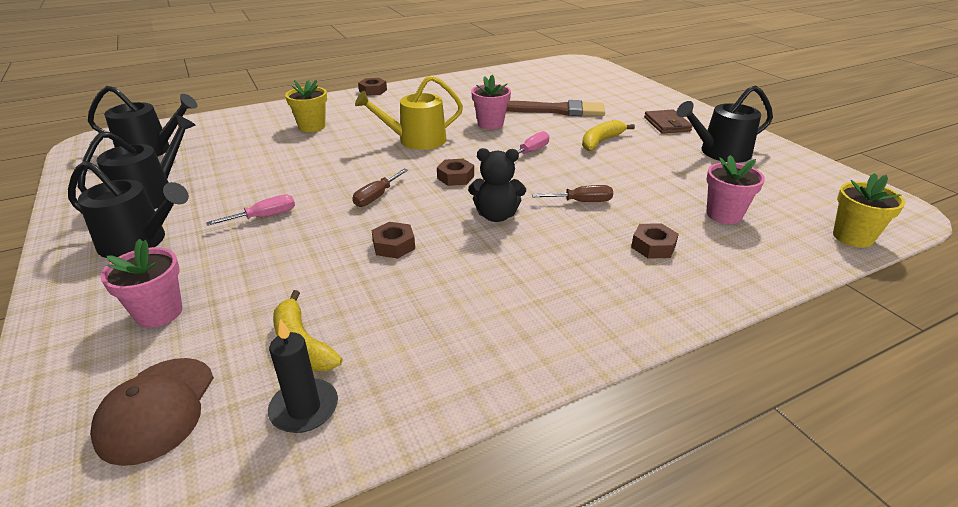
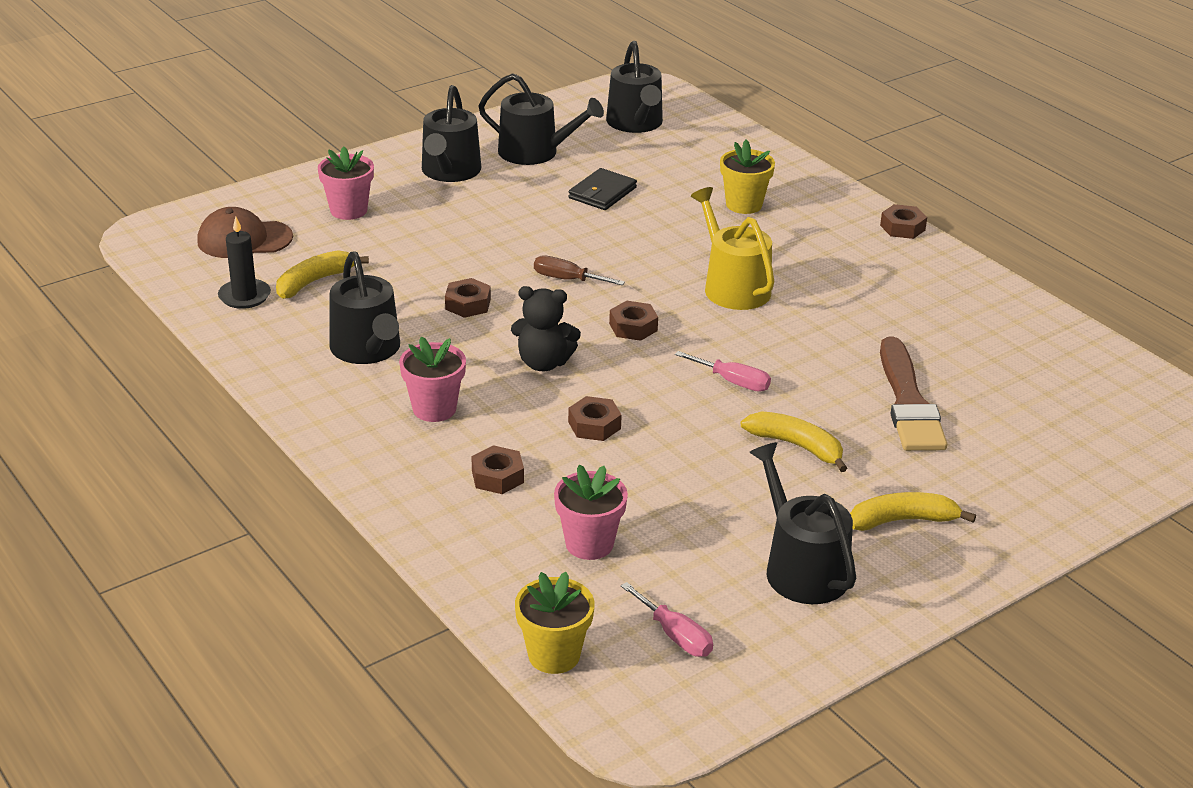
camera: 80 degrees right, 0 degrees up
pink screwdriver [206,194,295,226] -> pink screwdriver moved to [621,582,713,657]
black teddy bear [468,148,526,222] -> black teddy bear turned 75 degrees counterclockwise [511,286,581,371]
pink flower pot [471,75,511,130] -> pink flower pot moved to [399,337,466,422]
brown screwdriver [532,185,613,202] -> brown nut [568,396,622,441]
brown wallet [644,110,693,134] -> yellow banana [850,492,976,531]
none -> black watering can [330,251,400,364]
none -> black wallet [568,168,637,210]

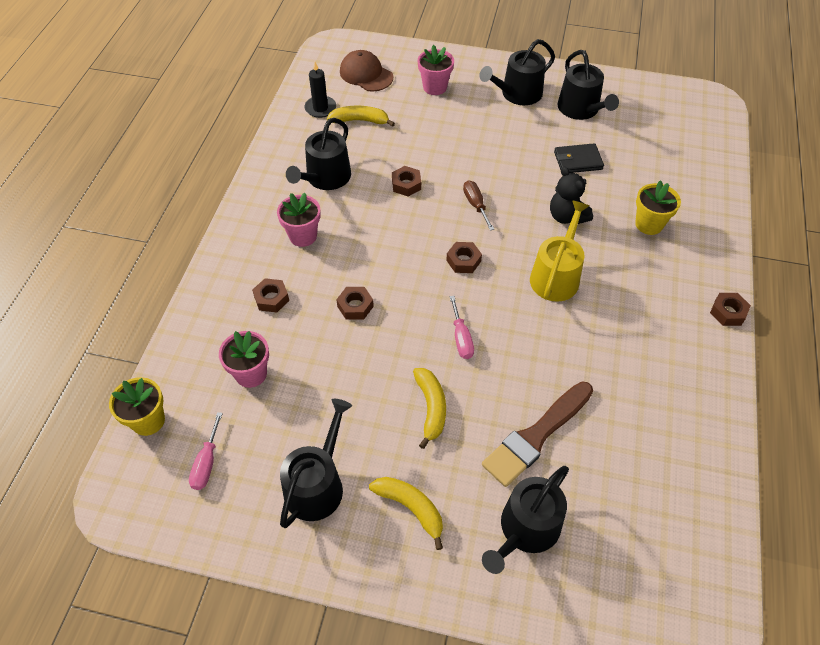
camera: 50 degrees right, 20 degrees up
black teddy bear [511,286,581,371] -> black teddy bear moved to [550,167,593,224]
black watering can [606,41,663,133] -> black watering can moved to [482,466,569,574]

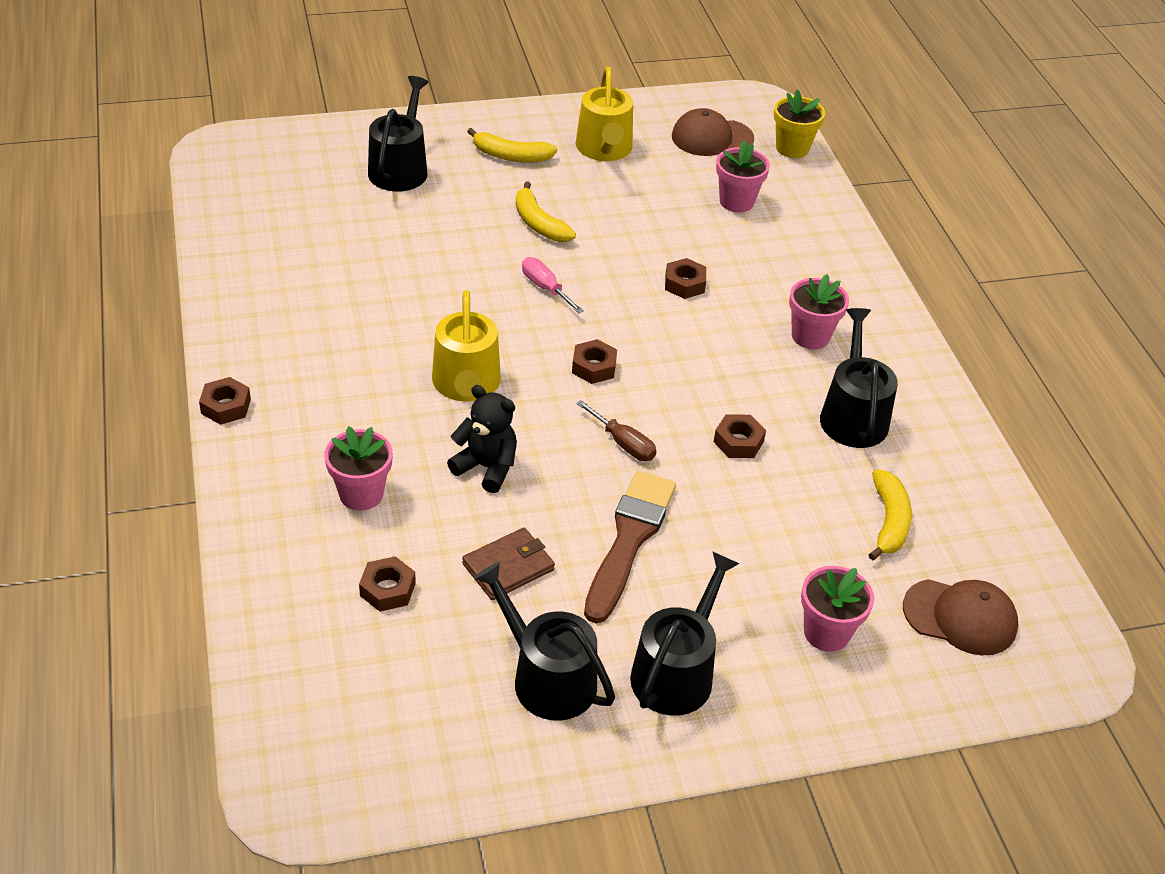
camera: 150 degrees right, 10 degrees down
pink screwdriver [189,412,223,490] -> brown cap [672,108,754,156]
brown nut [252,278,289,312] -> brown nut moved to [359,556,416,612]
black watering can [280,399,352,528] -> yellow watering can [576,67,633,161]
black candle [304,62,336,118] -> none
yellow banana [327,106,395,127] -> yellow banana turned 60 degrees counterclockwise [868,469,912,560]
brown brush [482,382,593,487] -> brown brush moved to [584,471,676,624]
black wallet [554,143,604,173] -> brown wallet [462,528,555,600]
yellow flower pot [635,180,681,235] -> pink flower pot [324,426,393,511]

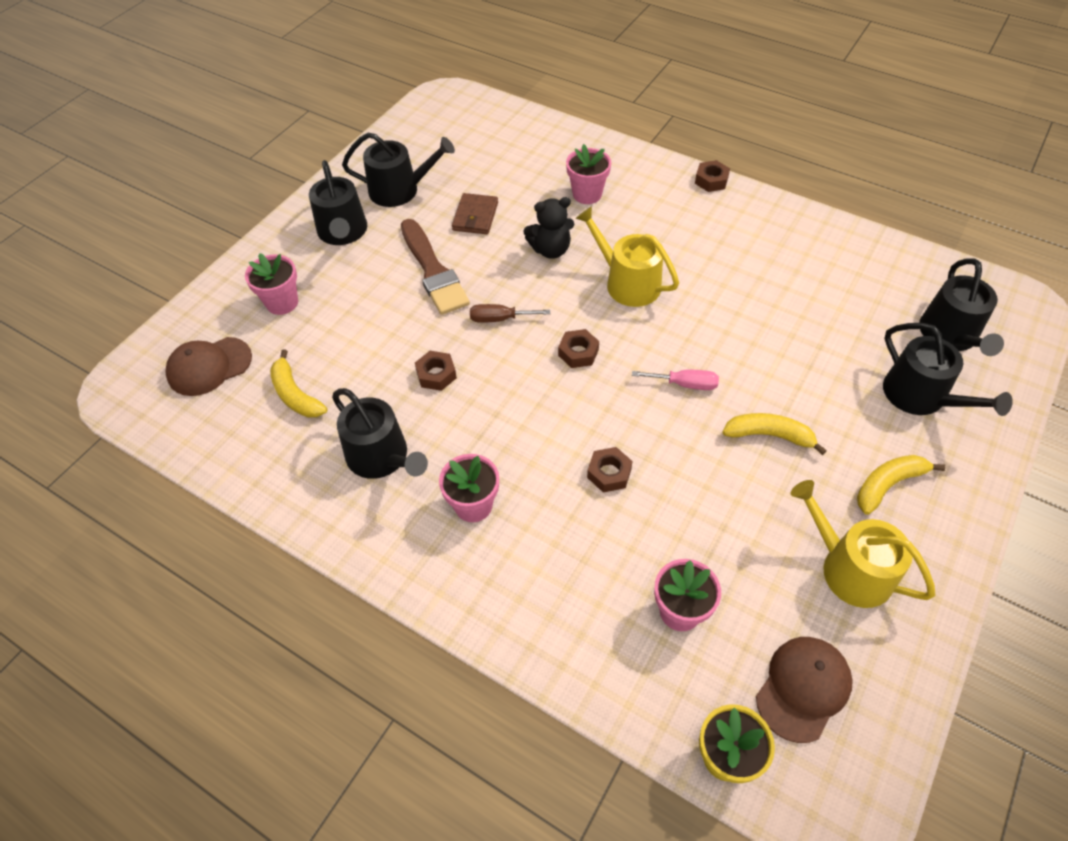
camera: 140 degrees right, 10 degrees up
brown nut [359,556,416,612] -> none
none -> black watering can [919,258,1004,356]

